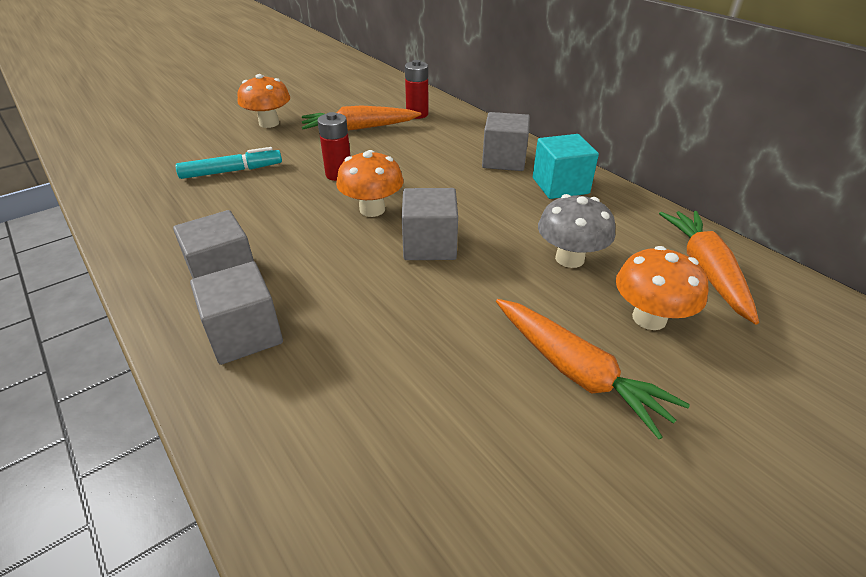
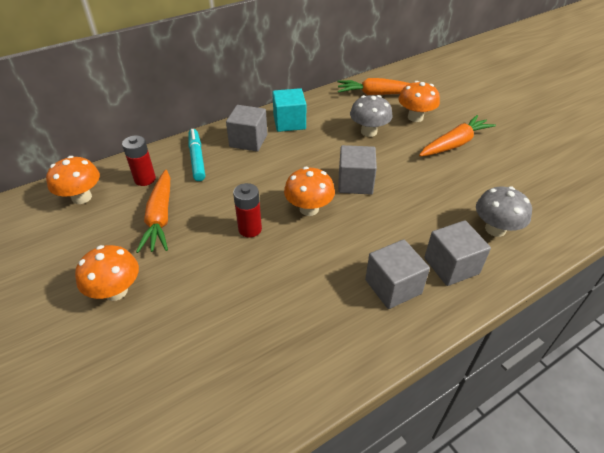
camera: 85 degrees left, 5 degrees up
turquoise marker [176,147,282,179] -> turquoise marker moved to [188,129,205,181]
none -> orange mushroom [46,156,100,204]
none -> grey mushroom [476,186,532,237]

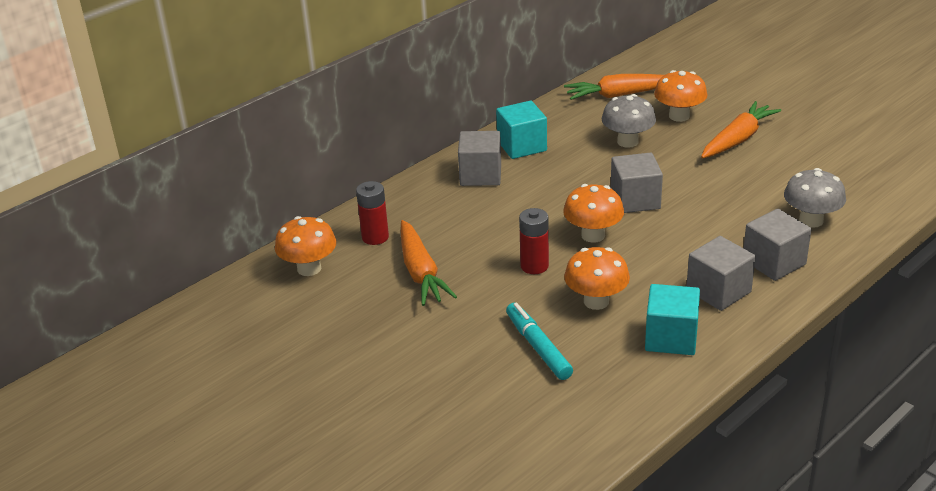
camera: 10 degrees left, 10 degrees down
orange mushroom [75,245,139,301] -> orange mushroom moved to [564,247,630,310]
turquoise marker [188,129,205,181] -> turquoise marker moved to [506,303,573,380]
none -> turquoise cube [645,284,700,355]

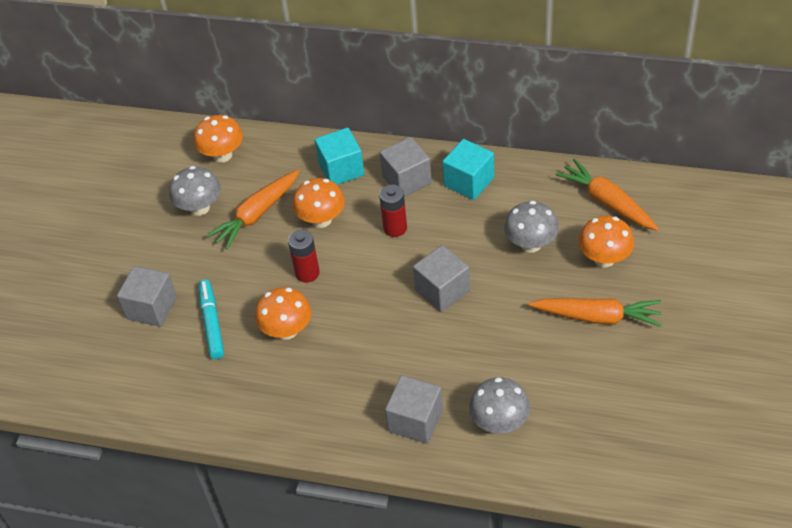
camera: 60 degrees right, 15 degrees up
red battery [356,181,389,245] -> red battery moved to [379,184,407,237]
turquoise marker [506,303,573,380] -> turquoise marker turned 45 degrees counterclockwise [198,280,224,359]
orange mushroom [563,184,624,243] -> orange mushroom moved to [293,178,345,228]
turquoise cube [645,284,700,355] -> turquoise cube moved to [315,128,364,185]
grey cube [686,236,756,311] -> grey cube moved to [117,266,177,327]
none -> grey mushroom [169,166,221,216]

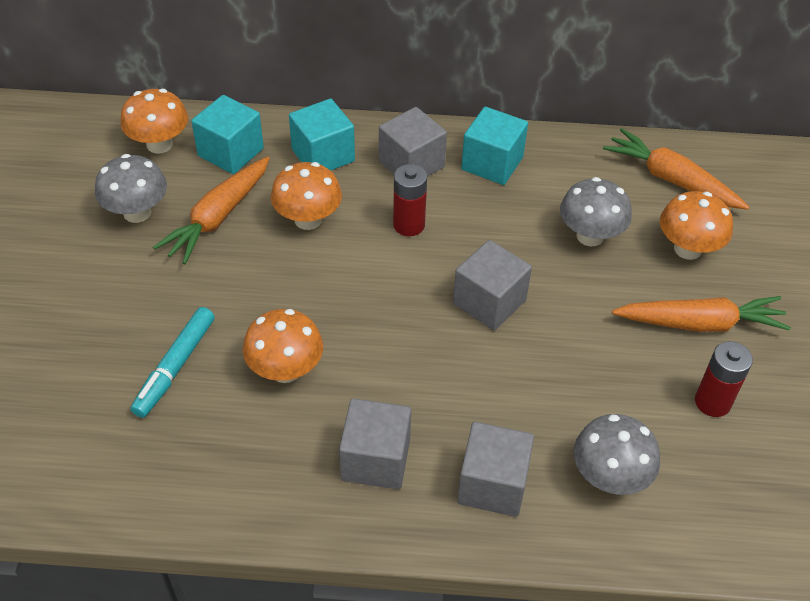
camera: 15 degrees left, 0 degrees up
grey cube [117,266,177,327] -> grey cube moved to [339,398,411,489]
turquoise marker [198,280,224,359] -> turquoise marker turned 135 degrees counterclockwise [131,307,215,418]
red battery [288,230,320,283] -> red battery moved to [695,341,753,417]
none -> turquoise cube [191,95,264,174]

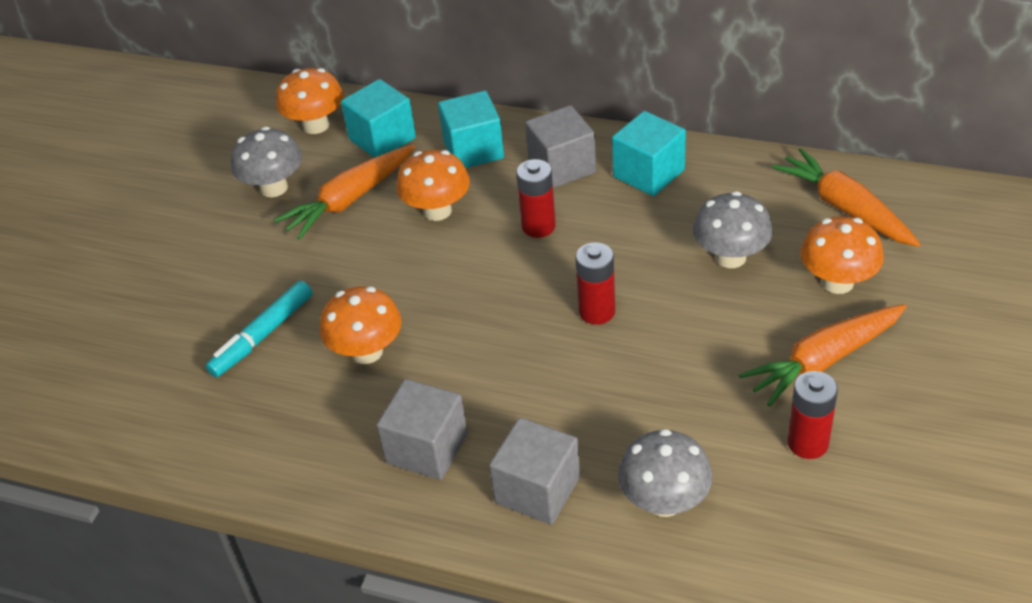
camera: 20 degrees right, 5 degrees down
grey cube [453,240,532,331] -> red battery [575,242,615,325]
orange carrot [612,296,791,332] -> orange carrot turned 135 degrees clockwise [739,304,907,407]

